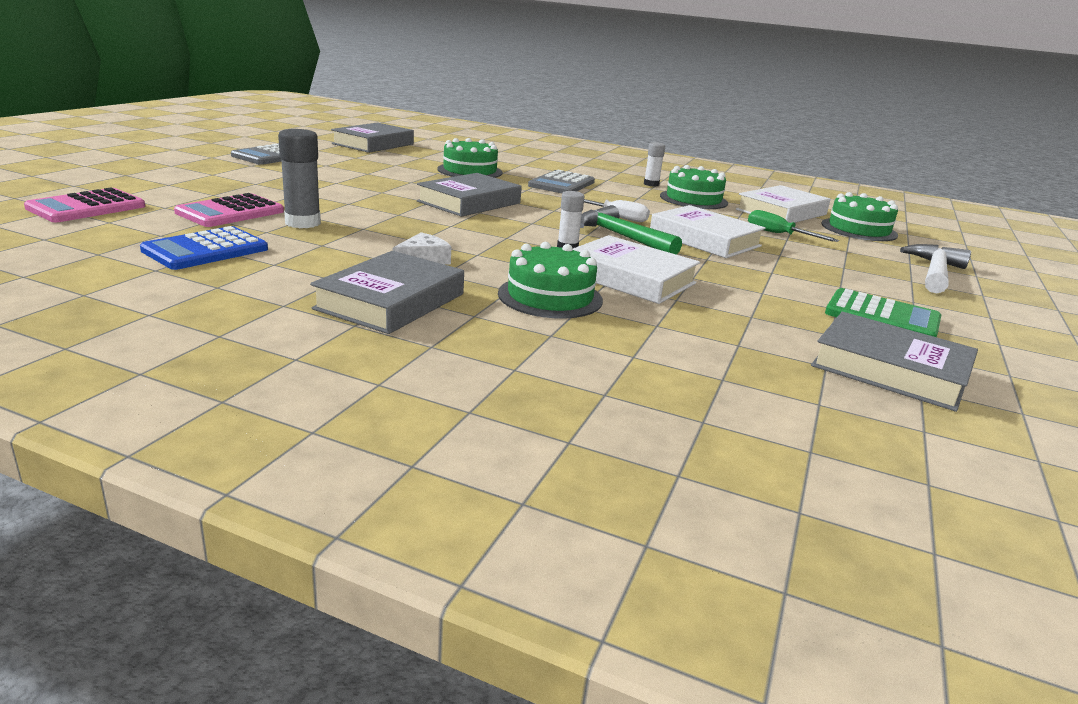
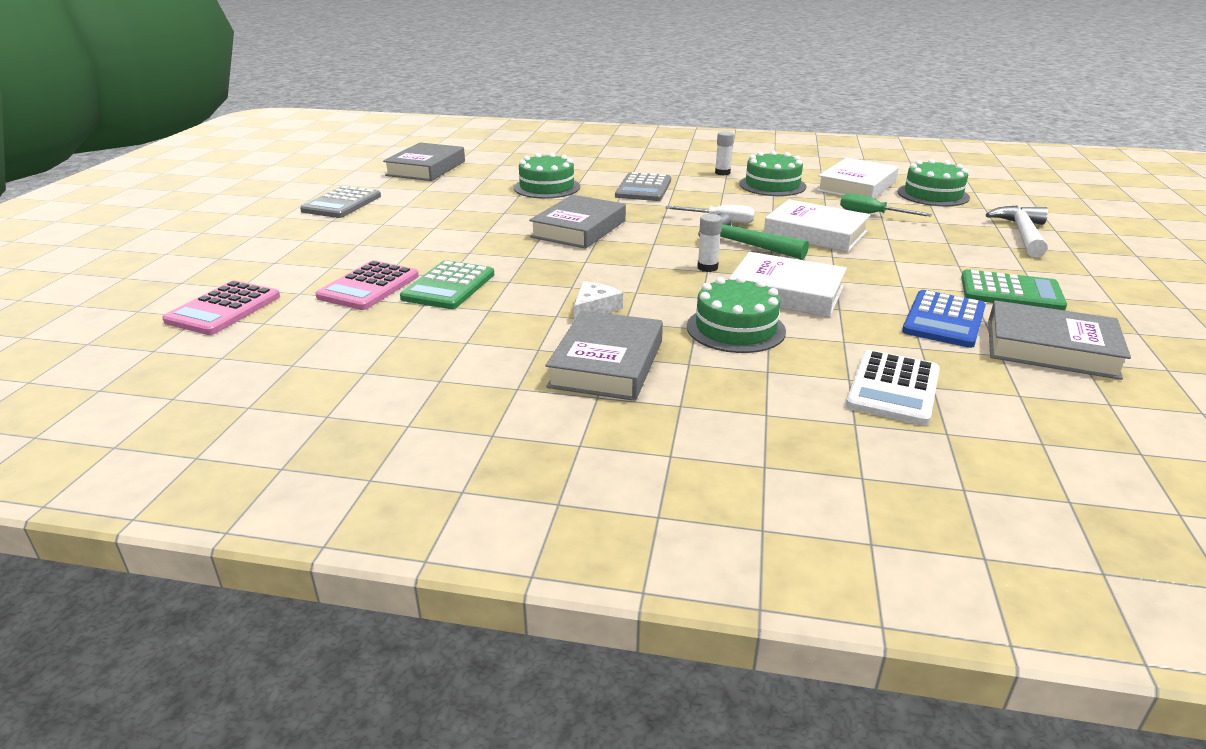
camera: 10 degrees left, 5 degrees up
blue calculator [140,226,268,270] -> blue calculator moved to [902,290,986,348]
grey glue stick [278,129,321,228] -> green calculator [400,260,494,309]
none -> white calculator [846,350,940,426]

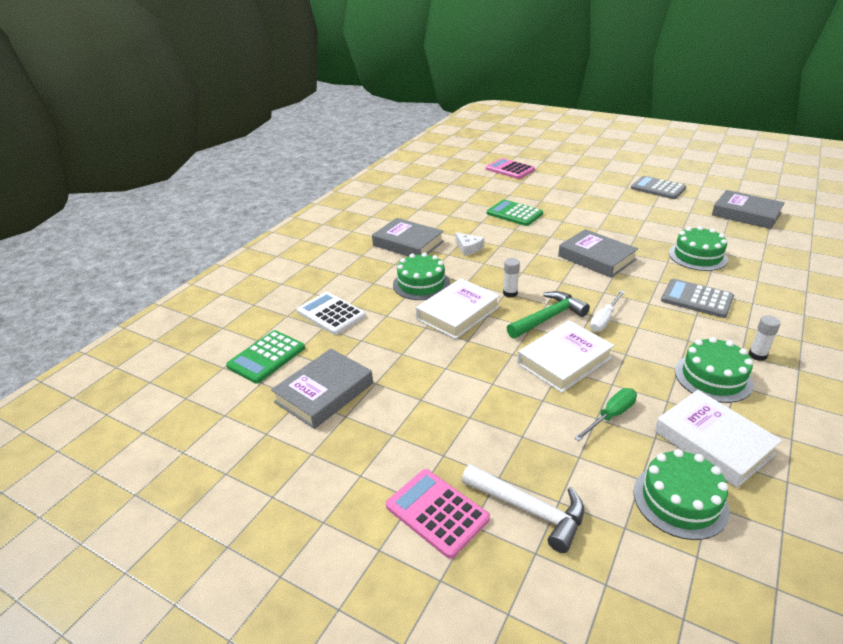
camera: 110 degrees right, 5 degrees up
pink calculator [315,260,419,310] -> pink calculator moved to [386,469,490,559]
blue calculator [902,290,986,348] -> none
green calculator [961,269,1067,311] -> green calculator moved to [226,330,305,384]

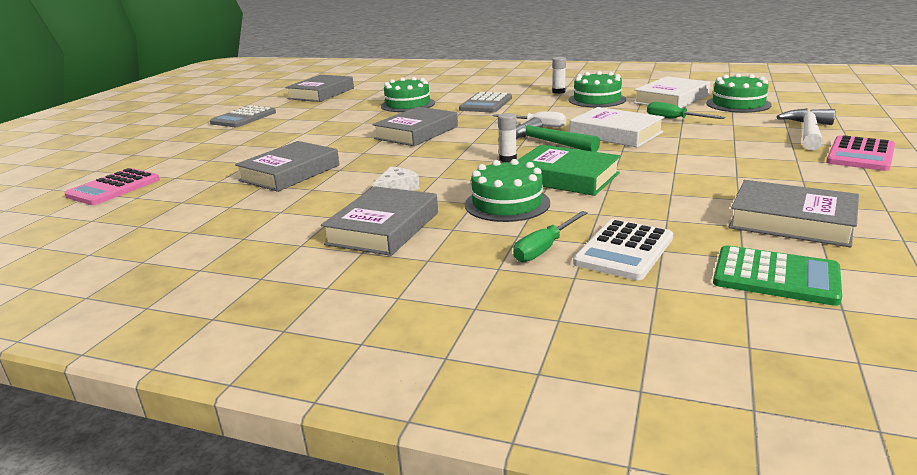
camera: 100 degrees left, 10 degrees down
white book [416,278,500,339] -> green book [518,145,621,196]
green calculator [487,200,543,226] -> grey book [235,141,340,192]
none -> green screwdriver [513,211,588,262]

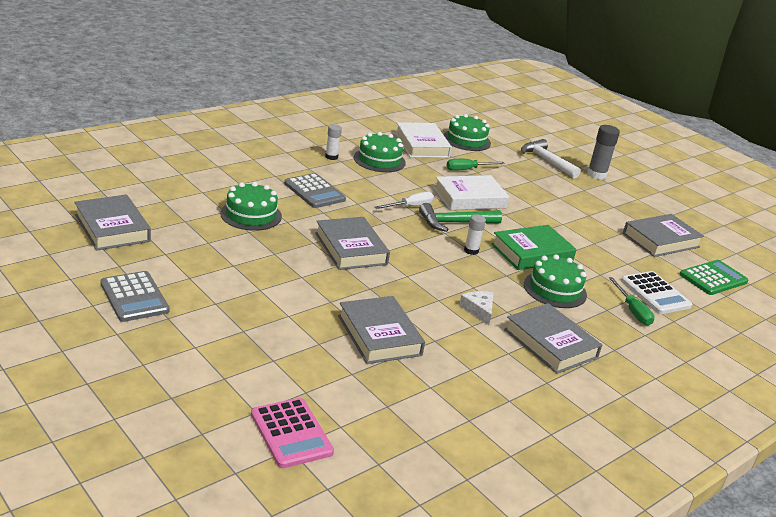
camera: 65 degrees left, 5 degrees up
pink calculator [826,135,895,171] -> grey glue stick [587,125,620,180]

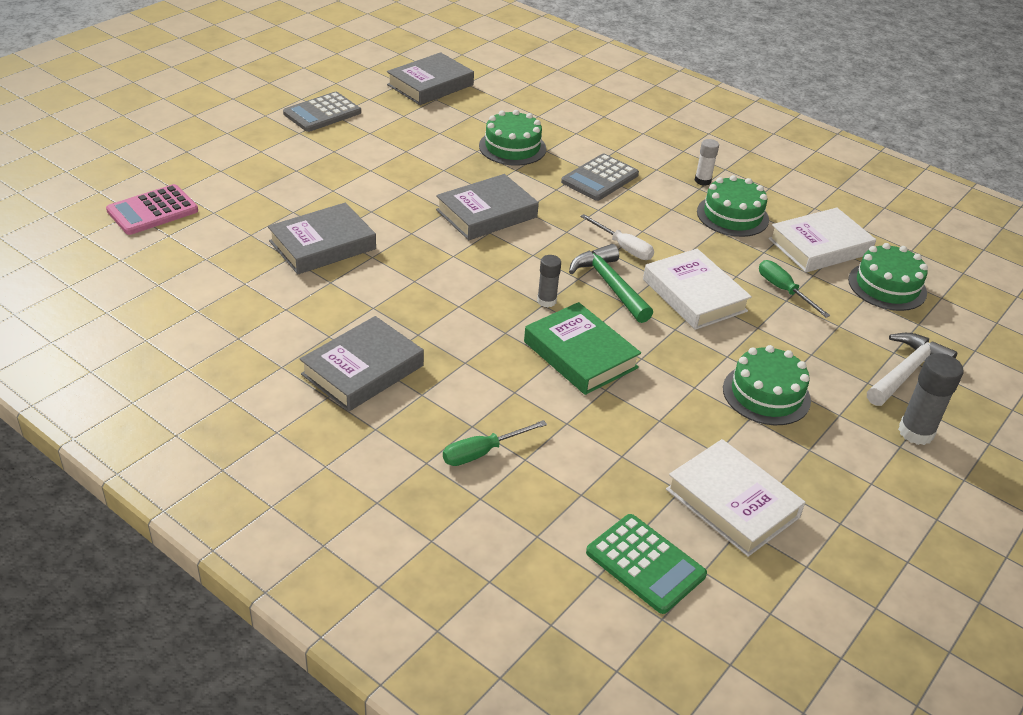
camera: 80 degrees right, 10 degrees up
white cheese [459,291,493,325] -> none
white glue stick [464,214,486,255] -> grey glue stick [537,255,561,307]
green cake [524,254,587,308] -> green cake moved to [723,345,811,425]
white calculator [621,271,692,314] -> none
grey book [623,214,704,257] -> white book [666,439,805,557]

